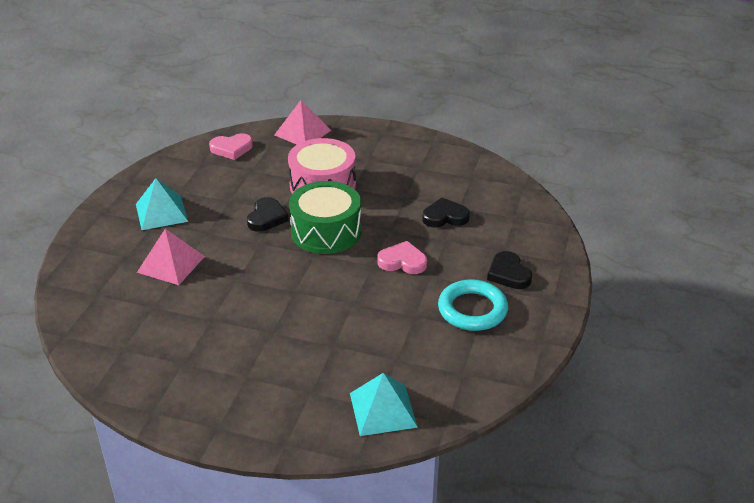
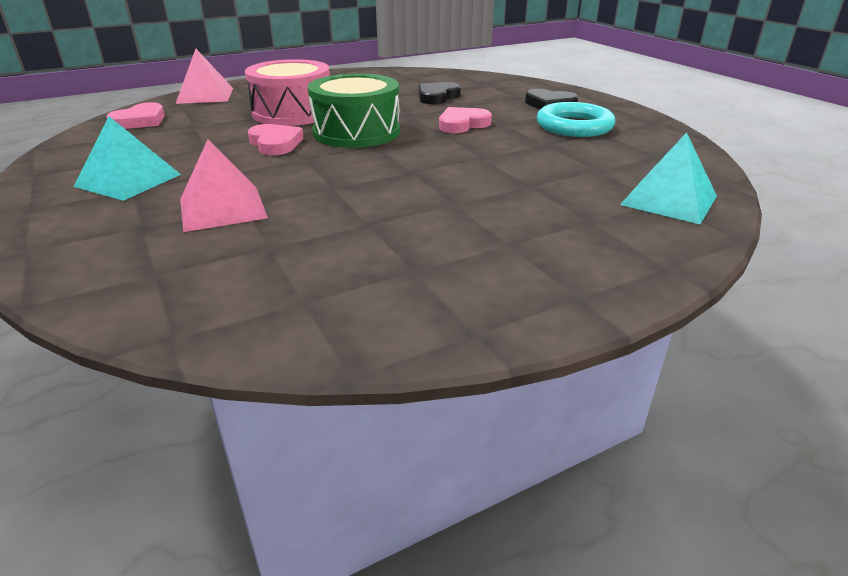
camera: 45 degrees left, 5 degrees down
black heart [247,197,289,232] -> pink heart [248,124,304,155]

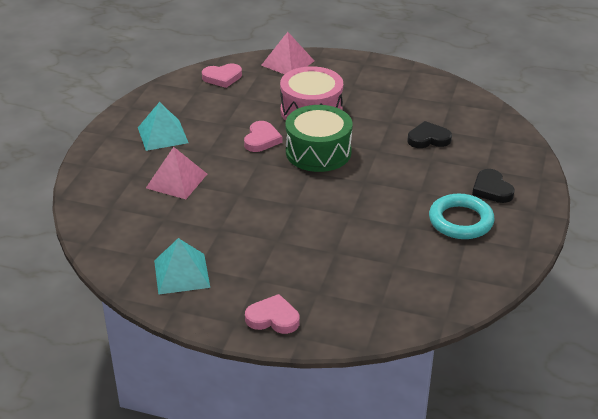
camera: 45 degrees right, 5 degrees up
pink heart [439,107,492,133] -> pink heart moved to [245,294,299,334]
turquoise pyramid [620,132,717,224] -> turquoise pyramid moved to [154,238,210,295]

